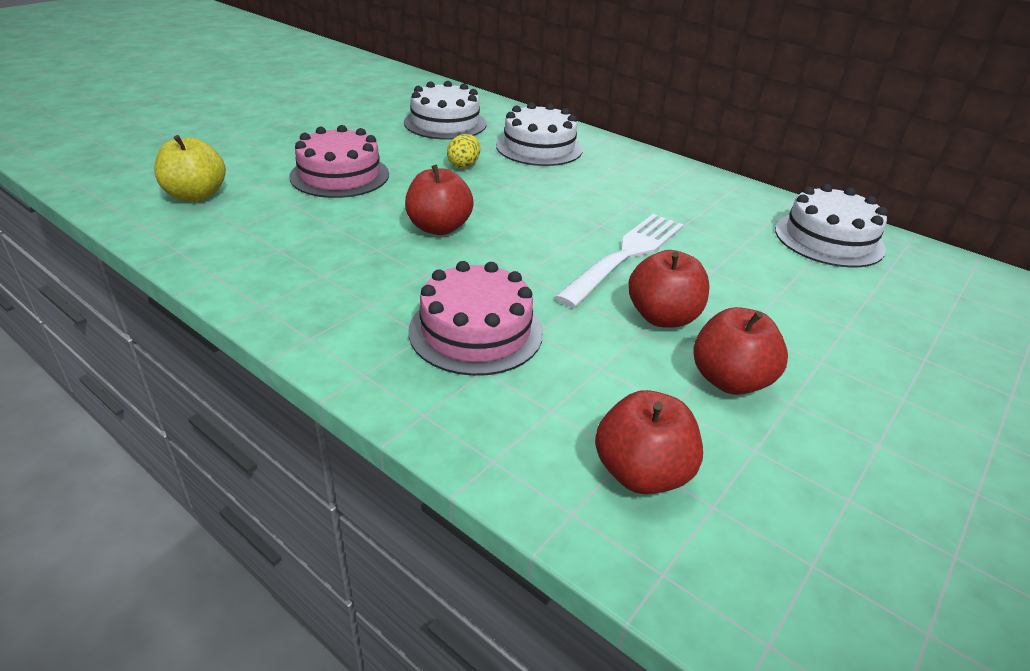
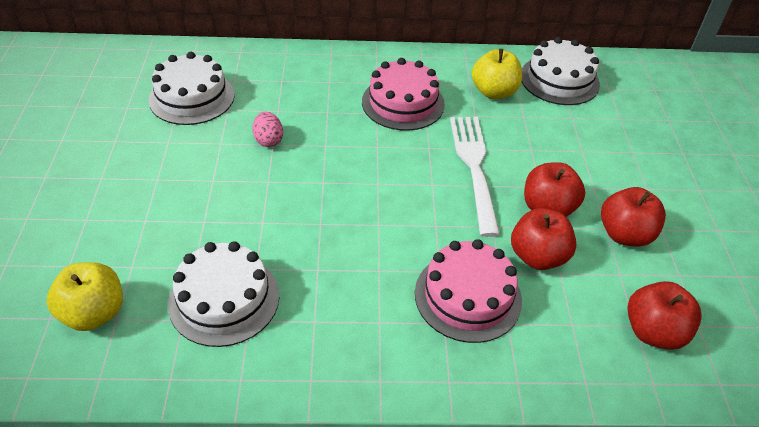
camera: 40 degrees left, 10 degrees up
pink cake [289,125,389,198] -> pink cake moved to [362,58,445,131]
red apple [405,165,474,235] -> red apple moved to [511,208,576,270]
yellow egg [447,134,480,168] -> pink egg [253,112,283,147]
white cake [496,102,583,166] -> white cake moved to [168,241,279,347]
none -> yellow apple [472,49,522,99]

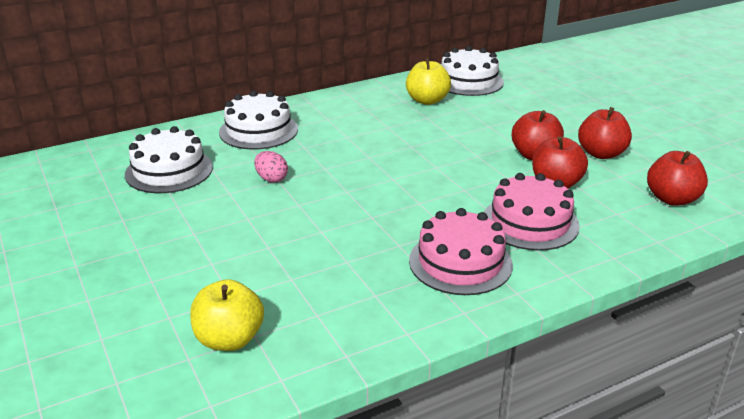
camera: 25 degrees left, 15 degrees down
white cake [168,241,279,347] -> white cake moved to [219,91,298,150]
pink cake [362,58,445,131] -> pink cake moved to [409,208,513,295]
white fork [450,117,500,237] -> none

